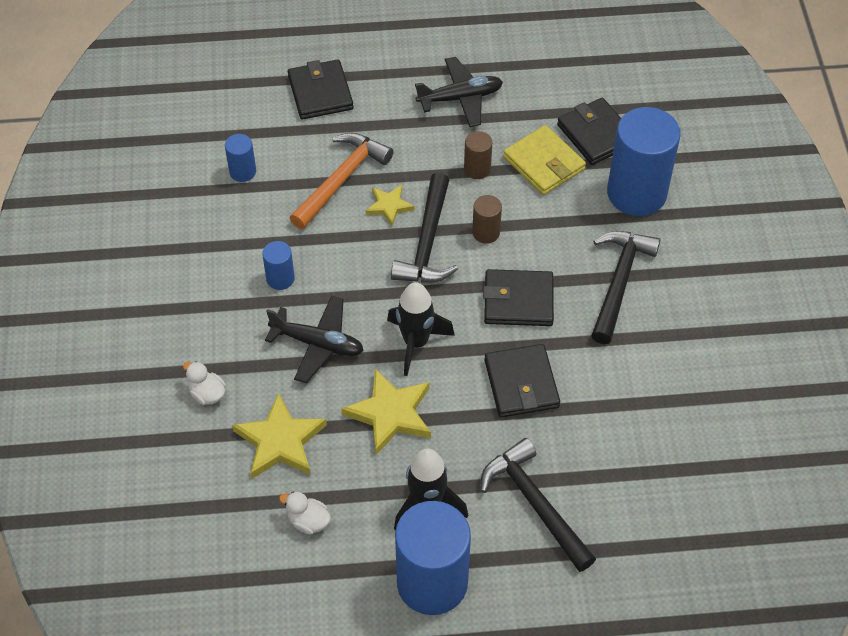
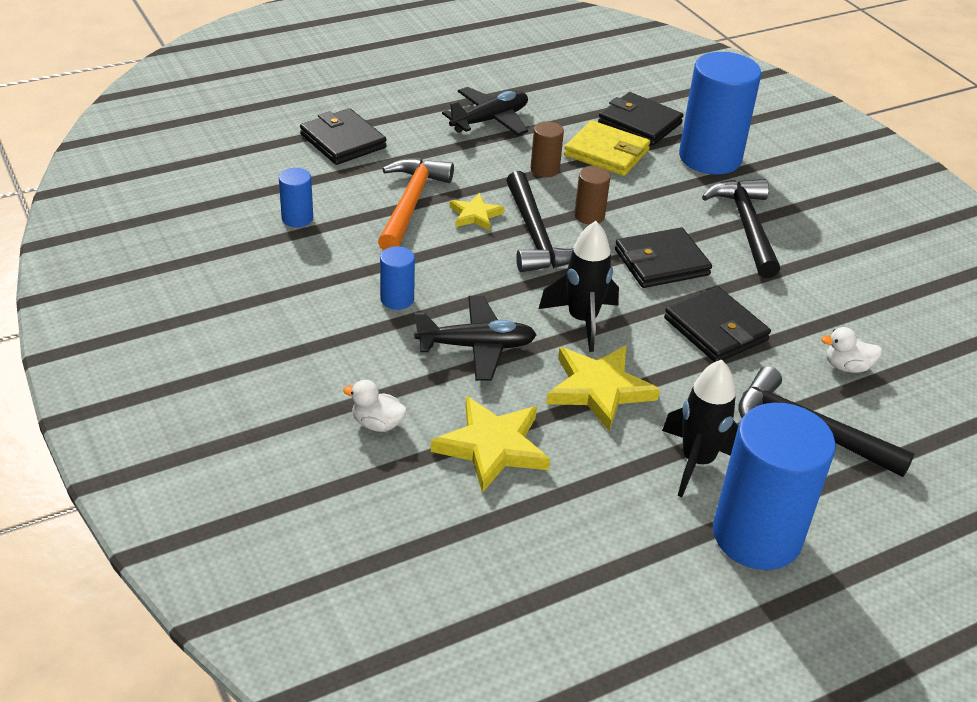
camera: 25 degrees left, 15 degrees down
white duck [279,492,331,535] -> white duck moved to [821,327,882,373]

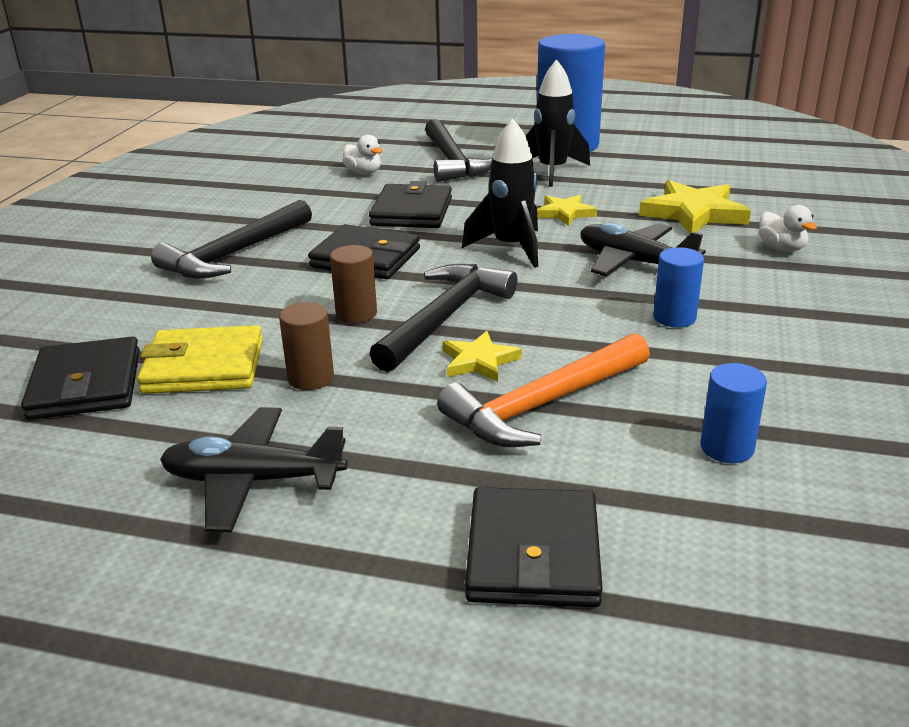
camera: 135 degrees left, 10 degrees down
yellow star [546,346,660,431] -> yellow star [537,195,597,226], size x0.58
yellow wallet [564,120,650,176] -> yellow wallet turned 75 degrees counterclockwise [137,325,263,394]
blue cylinder [679,52,761,175] -> none

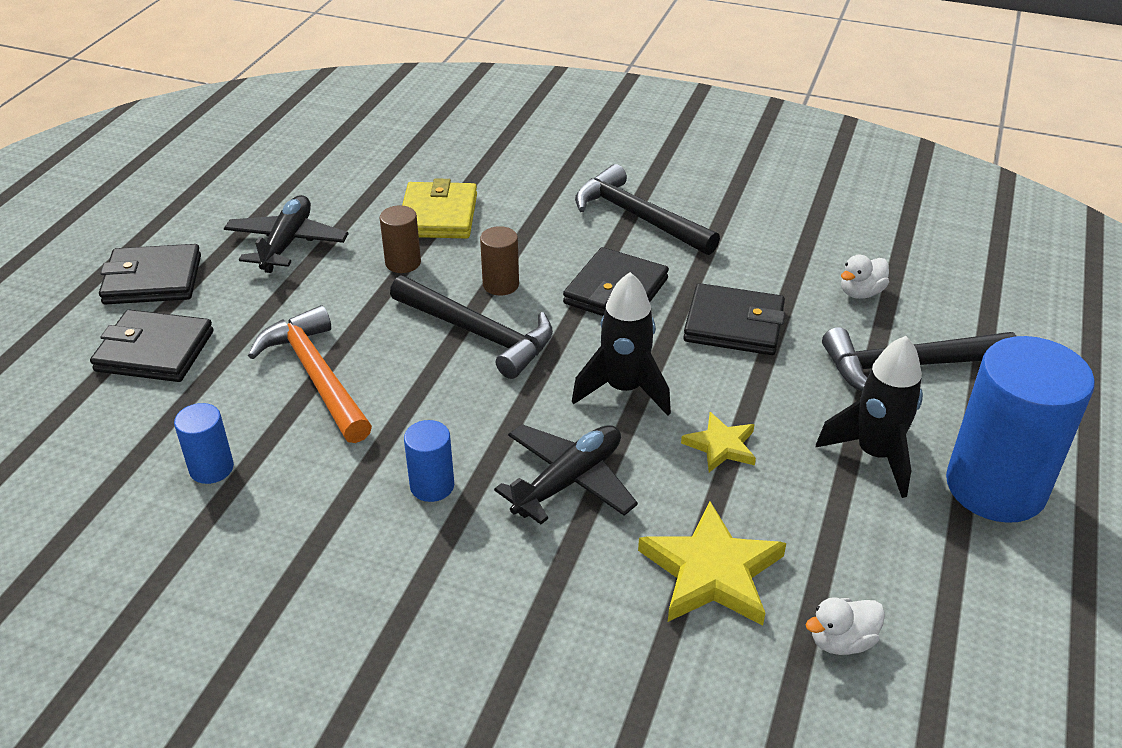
camera: 95 degrees right, 10 degrees up
black wallet [21,336,140,420] -> black wallet moved to [99,244,201,304]
yellow star [443,331,522,382] -> none
white duck [759,205,817,252] -> white duck moved to [805,597,885,655]

